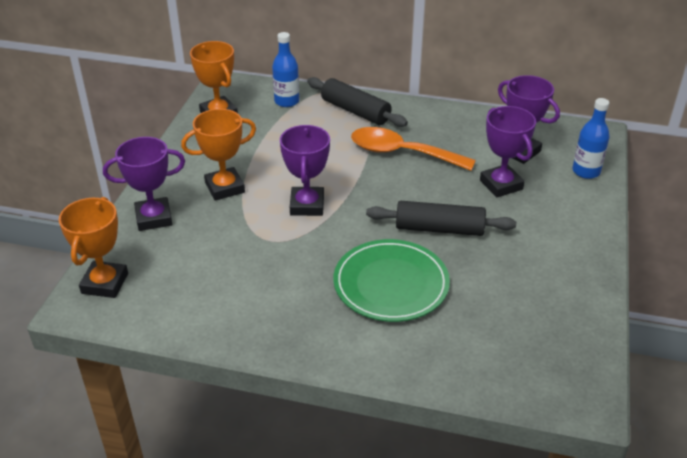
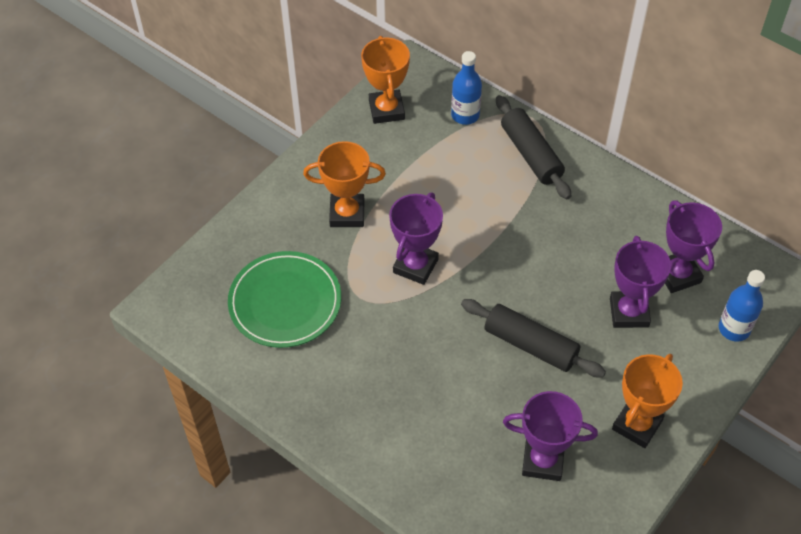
camera: 25 degrees right, 15 degrees up
orange trophy [59,197,128,298] -> orange trophy moved to [612,354,683,448]
purple trophy [103,137,185,231] -> purple trophy moved to [503,391,598,481]
green plate [333,239,450,322] -> green plate moved to [228,251,341,348]
orange spoon [351,127,476,171] -> none

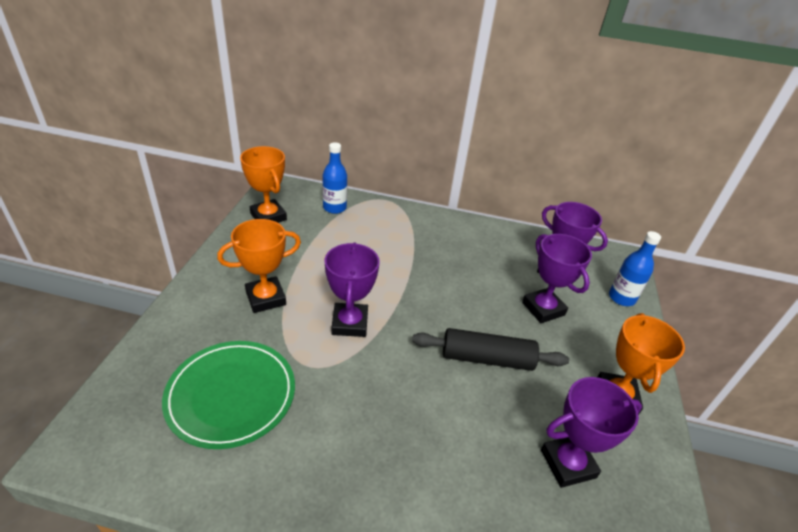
camera: 30 degrees left, 15 degrees down
black rolling pin [496,95,571,199] -> none

